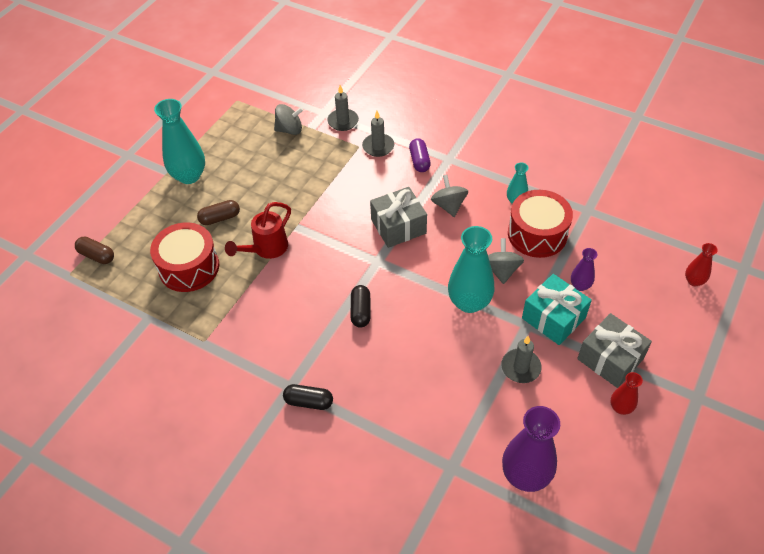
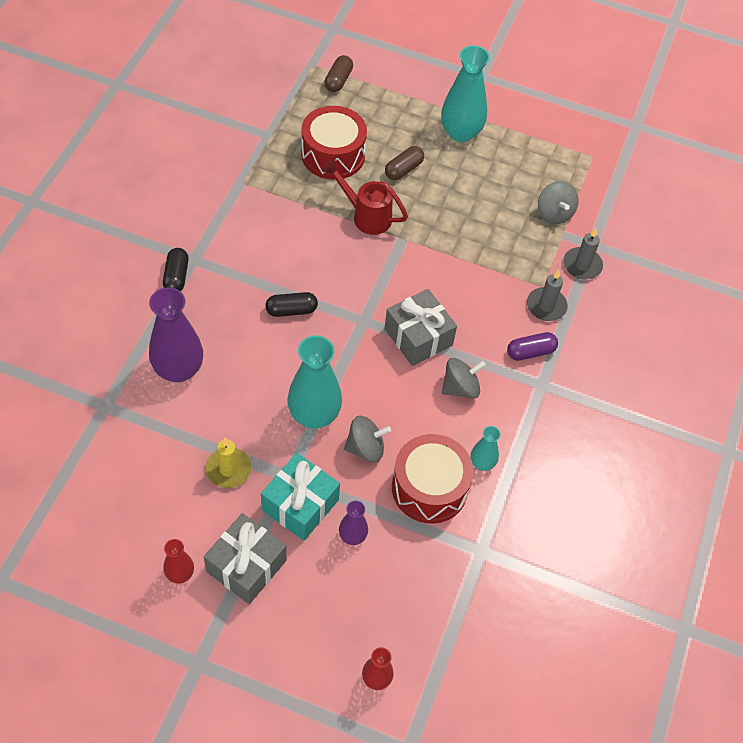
camera: 75 degrees right, 5 degrees up
brown capsule [197,200,240,225] -> brown capsule turned 75 degrees clockwise [385,146,424,180]
grey candle [501,336,542,383] -> yellow candle [205,437,251,488]
purple vase [502,406,560,492] -> purple vase moved to [149,287,203,382]

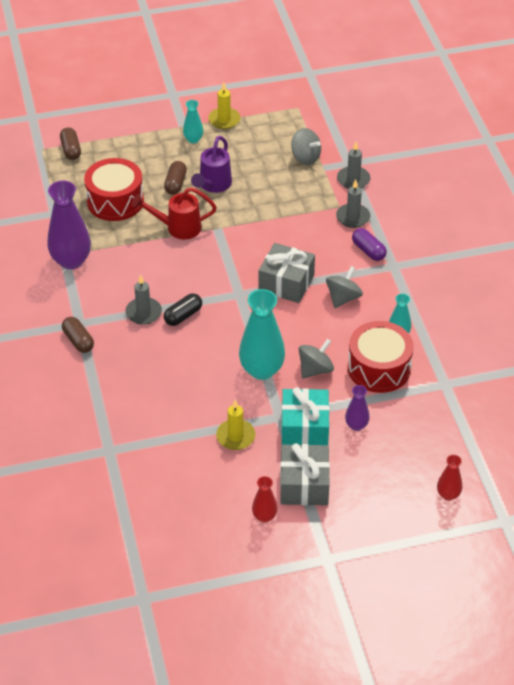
camera: 30 degrees left, 10 degrees down
purple vase [149,287,203,382] -> purple vase moved to [48,181,91,270]
black capsule [163,248,189,291] -> brown capsule [62,317,94,353]
turquoise vase [441,46,490,143] -> turquoise vase [183,100,203,143], size x0.51
purple capsule [507,332,558,361] -> purple capsule turned 75 degrees counterclockwise [352,228,387,261]
none -> grey candle [125,275,162,325]
none -> purple watering can [191,136,232,193]
none -> yellow candle [208,82,241,129]

